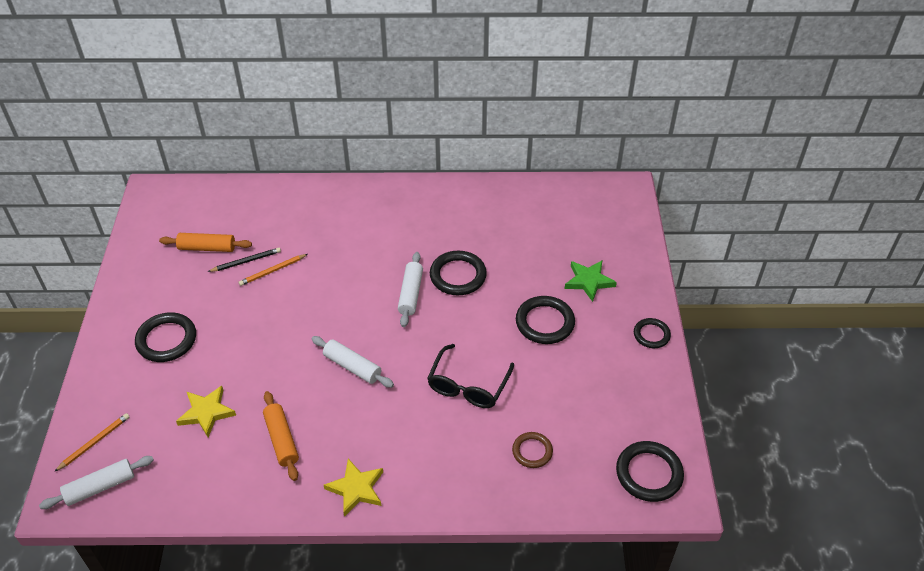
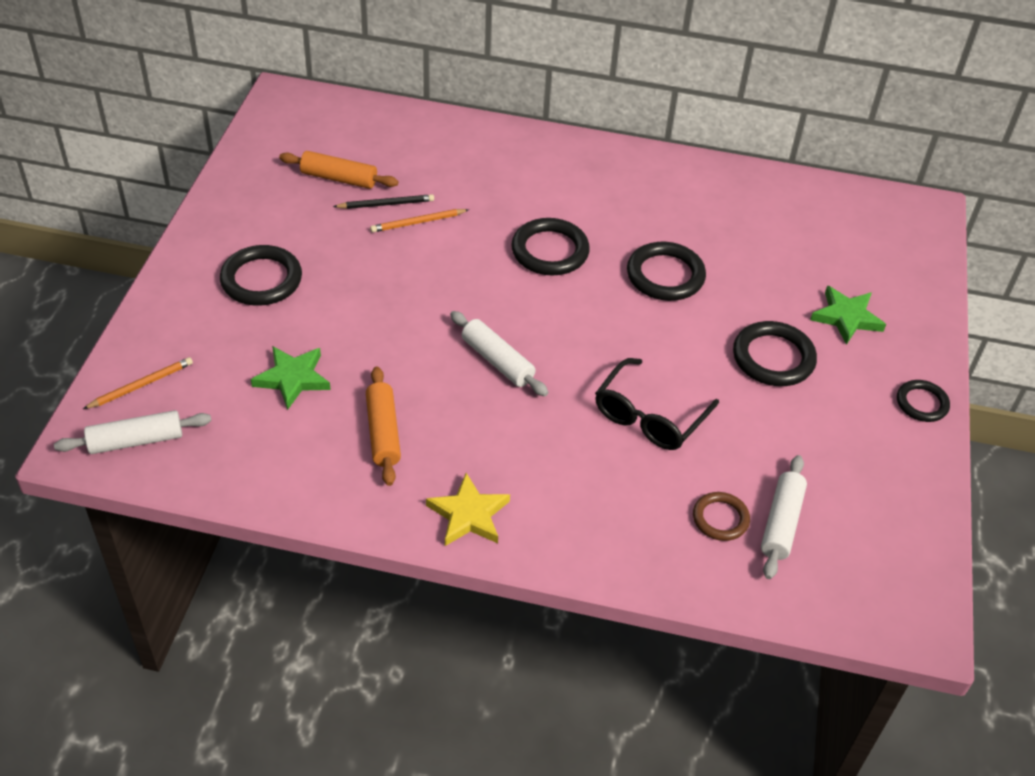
camera: 10 degrees right, 0 degrees up
yellow star [176,386,236,437] -> green star [251,346,331,410]
white rolling pin [398,252,423,327] -> white rolling pin moved to [761,455,807,579]
black ring [616,441,684,502] -> black ring moved to [511,218,590,275]

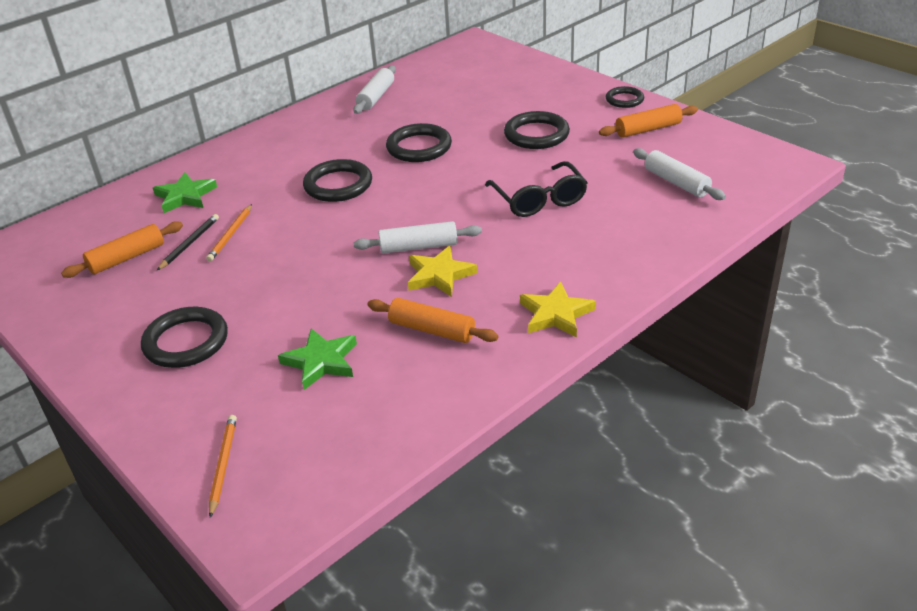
camera: 50 degrees left, 10 degrees down
white rolling pin [54,410,211,454] -> white rolling pin moved to [353,65,396,114]
brown ring [693,492,750,541] -> none
green star [810,286,886,345] -> green star moved to [153,172,217,213]
none -> yellow star [408,246,477,297]
none -> orange rolling pin [599,104,698,138]

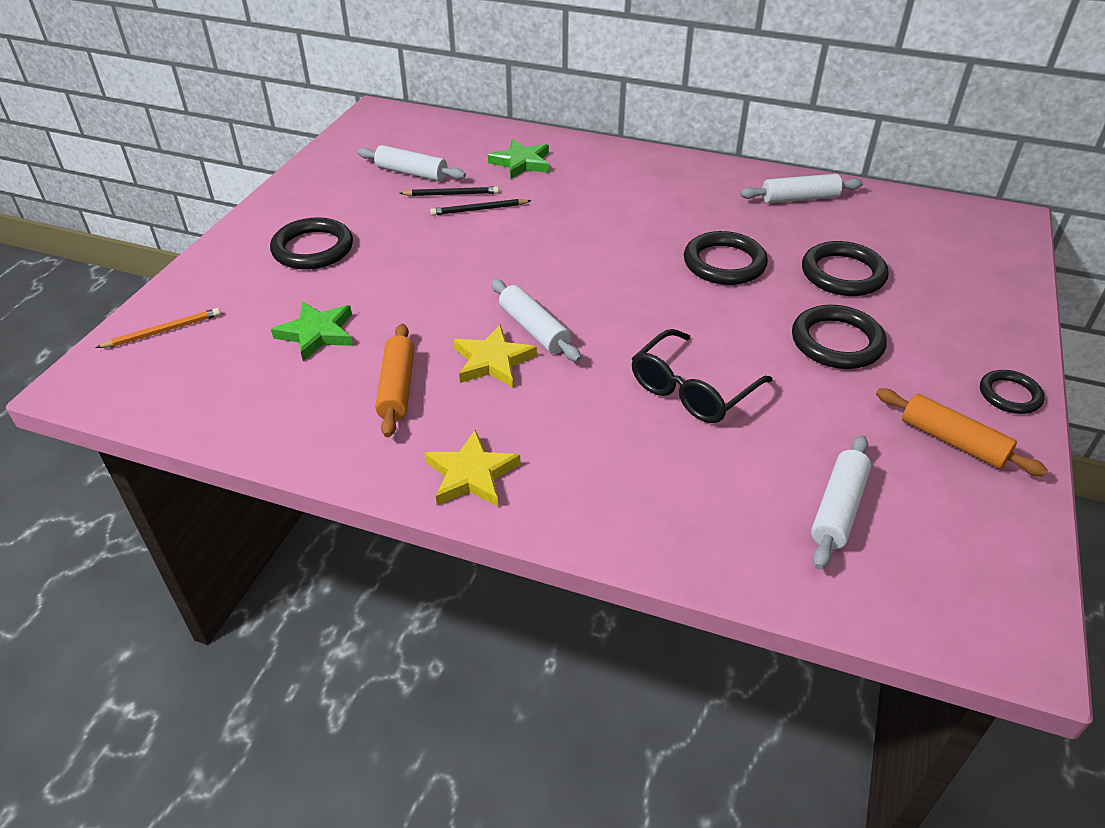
camera: 60 degrees right, 5 degrees up
orange rolling pin [61,221,183,278] -> white rolling pin [358,145,466,181]
orange pencil [206,204,252,262] -> black pencil [430,199,531,216]
black ring [303,159,372,202] -> black ring moved to [802,241,889,296]

